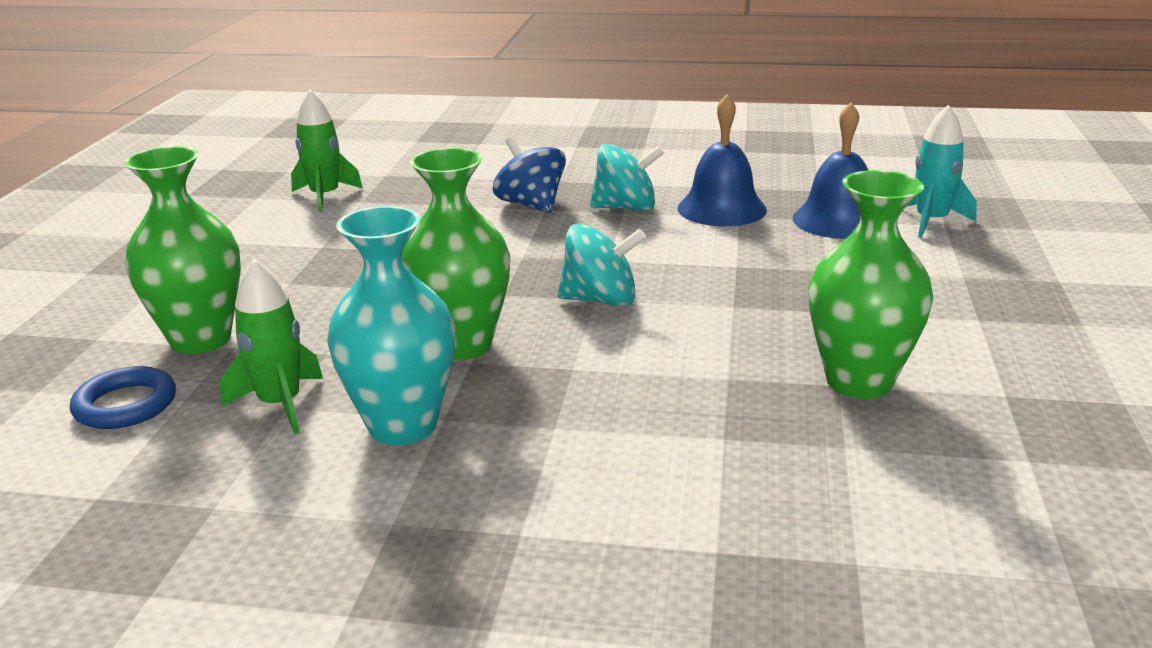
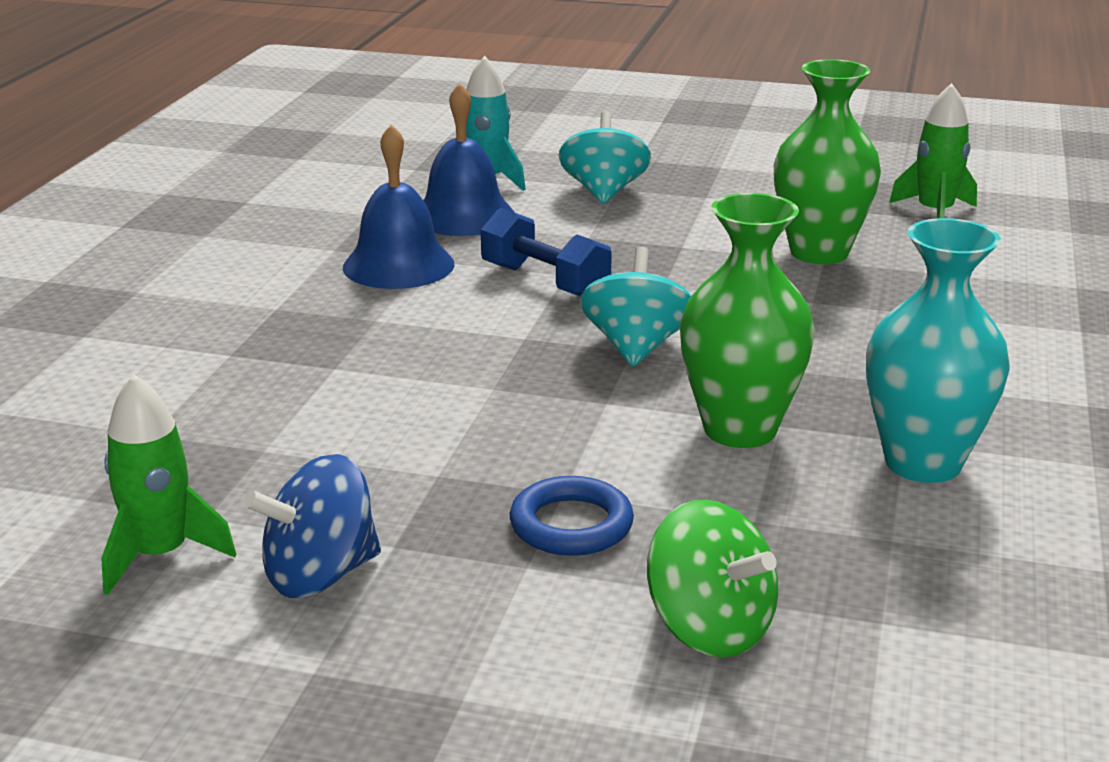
camera: 85 degrees left, 0 degrees up
blue ring [70,366,176,429] -> blue ring moved to [510,476,634,556]
green vase [124,146,241,354] -> green spinning top [647,499,778,658]
green rocket [220,259,323,434] -> green rocket moved to [889,83,977,218]
blue spinning top [493,137,566,213] -> blue spinning top moved to [244,454,381,598]
turquoise spinning top [590,144,664,211] -> turquoise spinning top moved to [558,111,651,204]
none -> blue dumbbell [481,208,612,296]

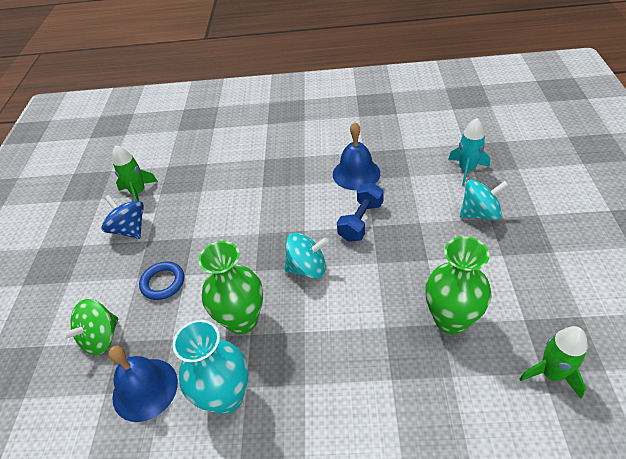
camera: 80 degrees right, 20 degrees up
blue bell [423,83,514,236] -> blue bell moved to [108,346,178,422]

